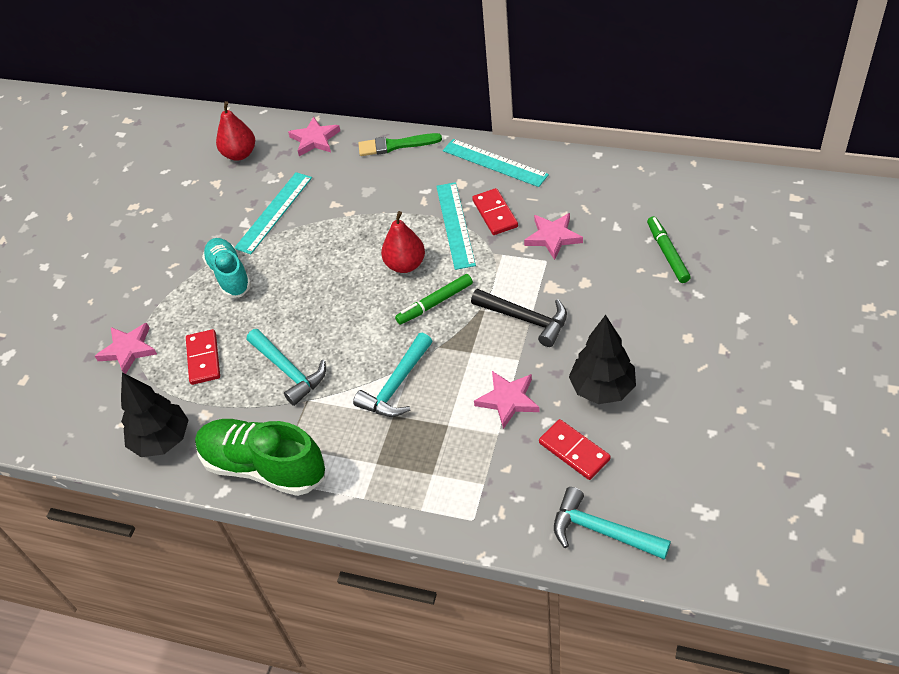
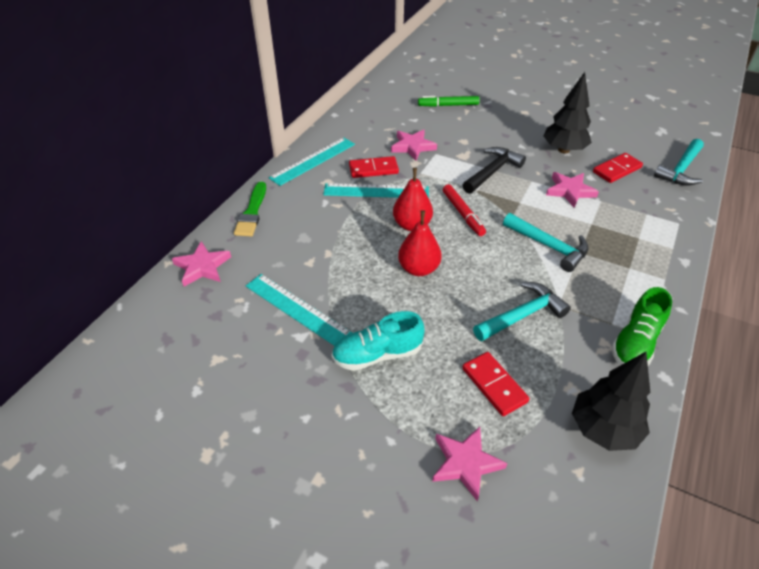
camera: 85 degrees left, 5 degrees down
red domino [186,329,220,385] -> red domino turned 60 degrees clockwise [462,352,530,416]
green shoe [195,419,325,496] -> green shoe [611,287,672,366], size x0.66
red pear [216,101,255,161] -> red pear moved to [398,210,442,276]
green marker [395,274,473,325] -> red marker [443,184,486,236]

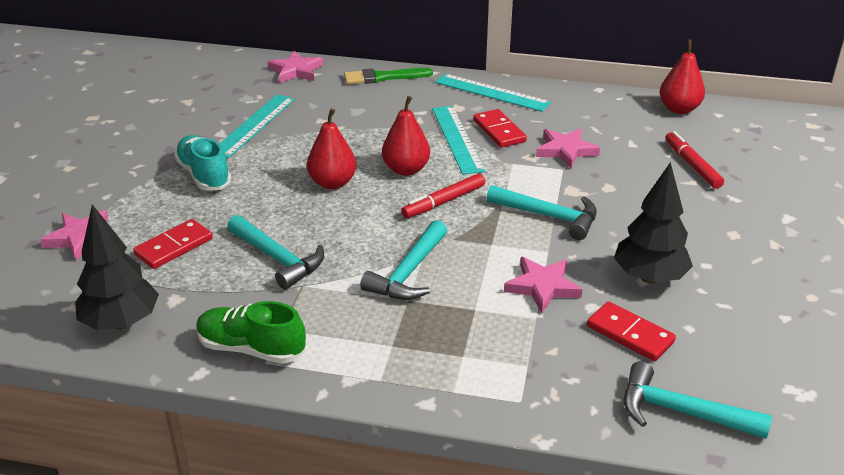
camera: 75 degrees right, 10 degrees down
green marker [418,96,480,107] -> red marker [665,131,724,189]
black hammer [463,147,526,193] -> turquoise hammer [486,185,597,240]
none -> red pear [660,39,705,114]

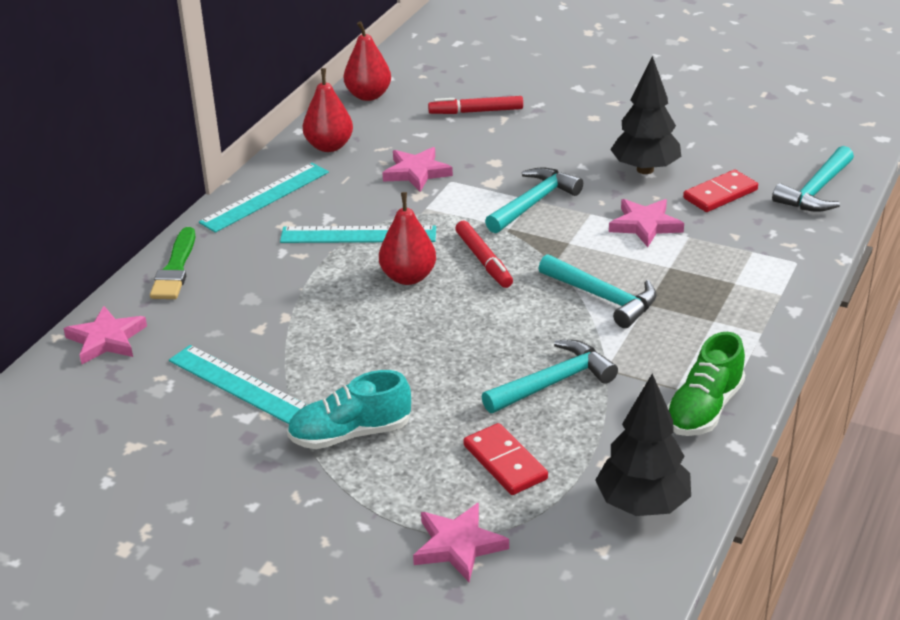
camera: 75 degrees left, 0 degrees up
red pear [307,109,356,189] -> red pear moved to [303,68,353,152]
red domino [473,109,527,148] -> none

